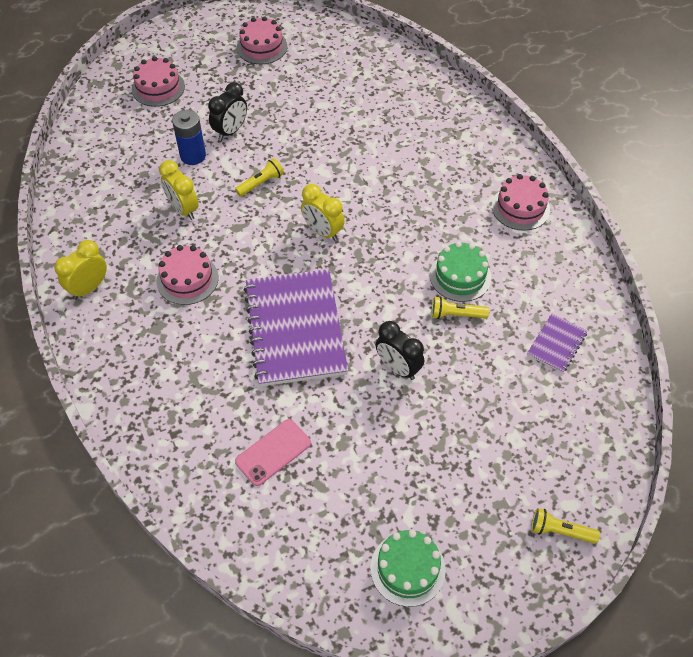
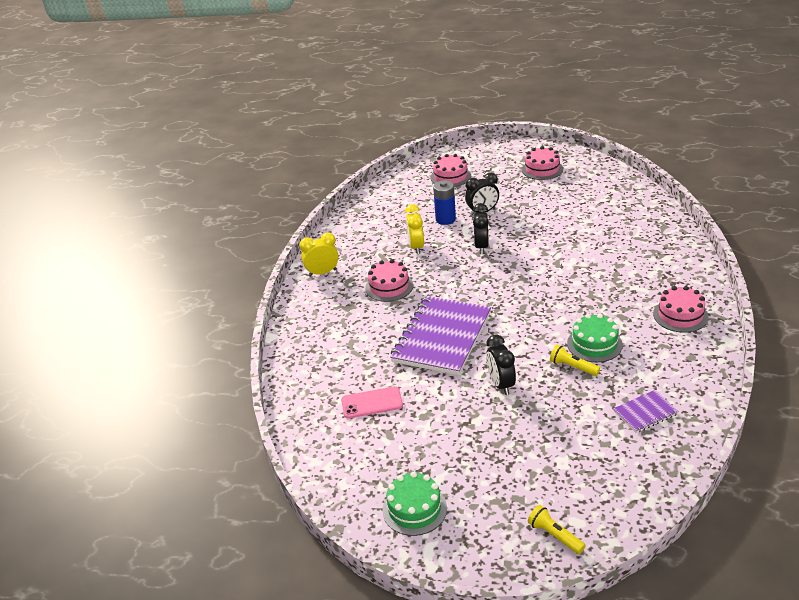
camera: 35 degrees right, 20 degrees down
yellow flashlight [235,158,284,197] -> black clock [473,203,489,254]
yellow clock [301,184,345,241] -> none

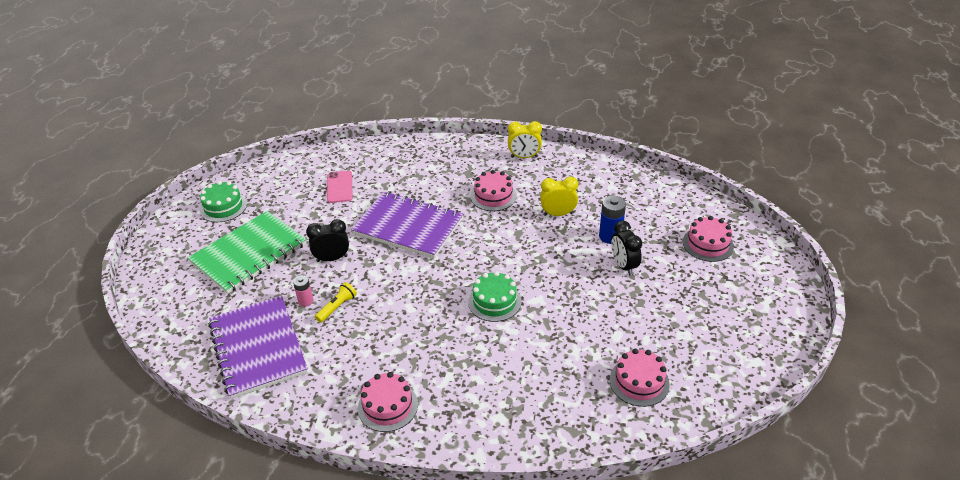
camera: 90 degrees right, 5 degrees up
yellow clock [299,233,339,277] -> yellow clock turned 105 degrees clockwise [508,121,542,158]
black clock [473,203,489,254] -> none
pink cake [522,146,563,180] -> pink cake moved to [610,349,670,407]
yellow flashlight [528,505,586,554] -> none
green cake [567,314,623,362] -> green cake moved to [468,271,521,322]
purple notebook [613,390,679,433] -> purple notebook [208,295,308,399], size x2.20
none -> green notebook [188,211,307,294]
none -> pink battery [293,275,313,307]

